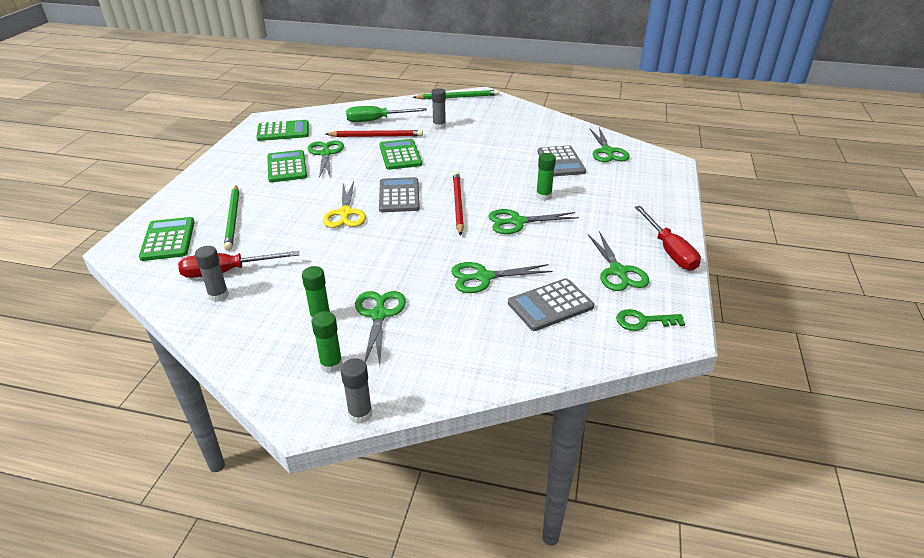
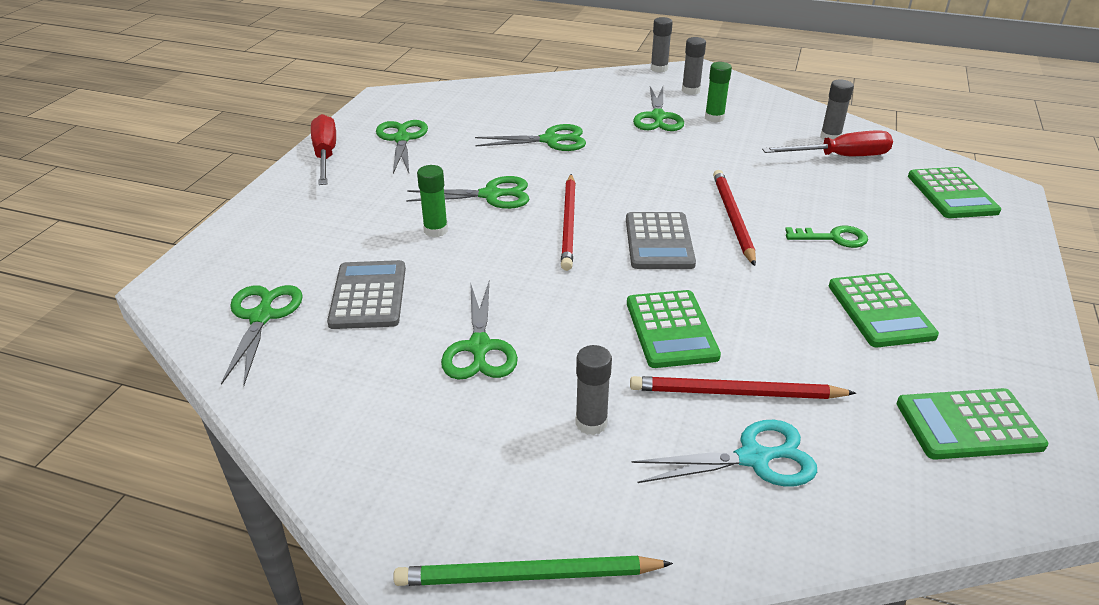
camera: 175 degrees left, 0 degrees up
green pencil [224,185,239,251] -> none
green scissors [308,140,344,178] -> green scissors moved to [441,282,518,380]
green glue stick [312,311,343,373] -> grey glue stick [682,37,706,95]
yellow scissors [323,182,366,228] -> red pencil [713,170,756,266]
green screwdriver [346,106,427,122] -> turquoise scissors [631,420,817,486]
grey calculator [508,278,594,331] -> none
green key [616,309,685,331] -> green key moved to [785,226,868,248]

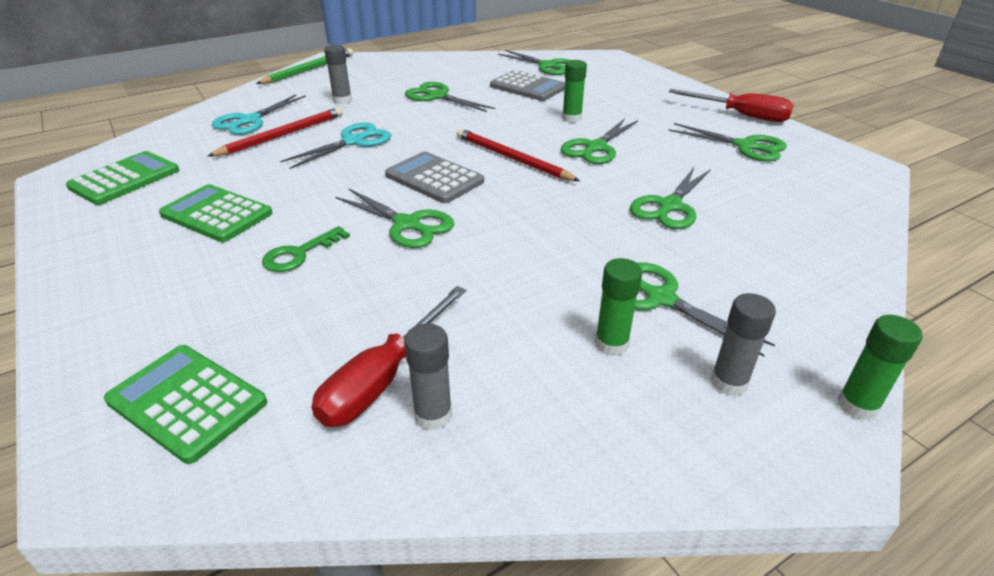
camera: 130 degrees right, 0 degrees up
green calculator [627,290,721,368] -> turquoise scissors [280,122,391,169]
grey glue stick [651,17,673,73] -> green glue stick [838,315,923,420]
red pencil [713,170,756,266] -> green scissors [335,188,454,248]

